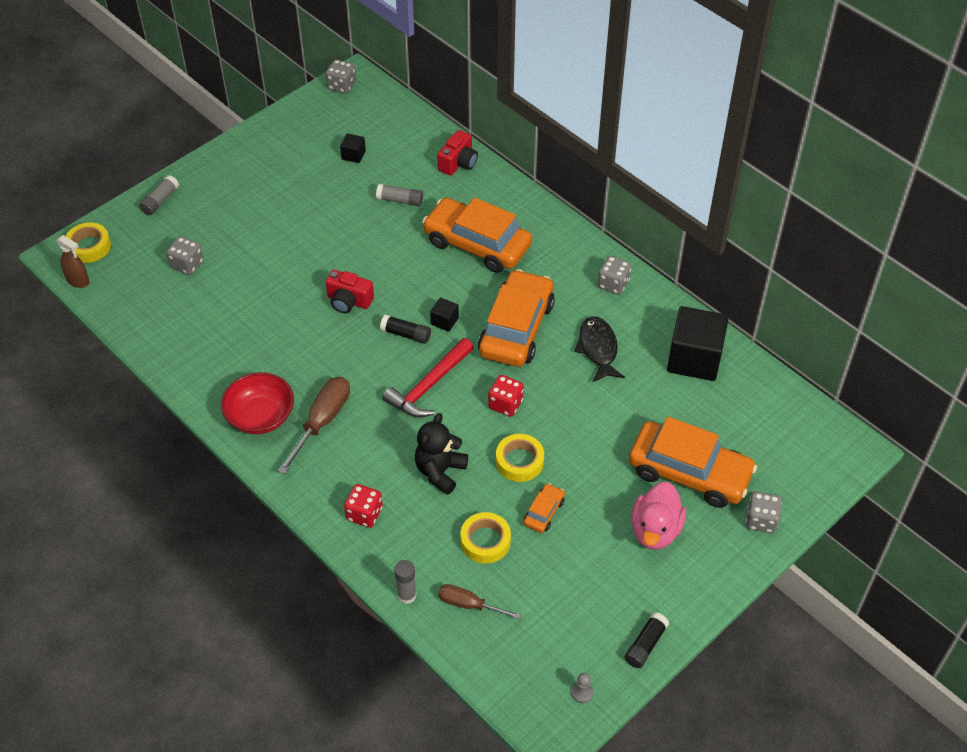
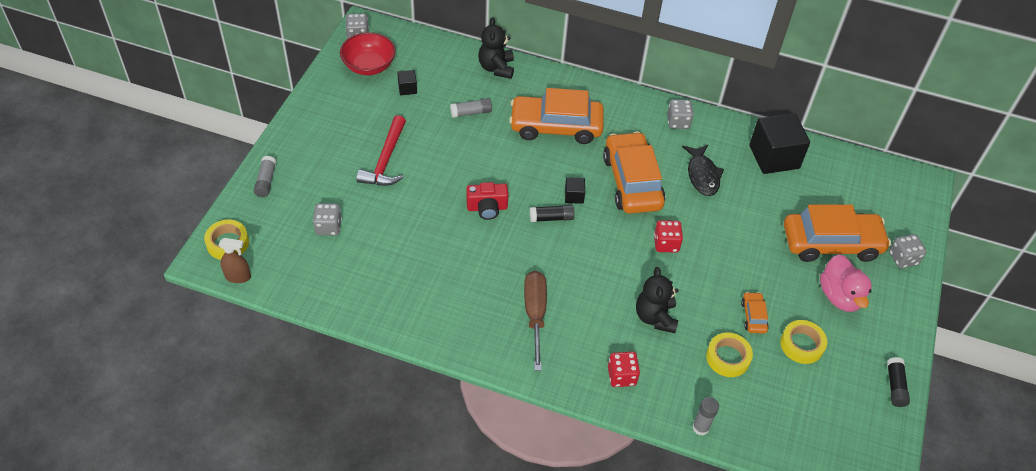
camera: 30 degrees left, 0 degrees up
red bowl [221,372,294,434] -> red bowl moved to [340,32,396,75]
red hammer [383,338,474,418] -> red hammer moved to [356,115,406,186]
red camera [437,130,478,176] -> black teddy bear [478,17,514,79]
brown screwdriver [438,584,521,619] -> none
yellow tape [496,434,544,482] -> yellow tape moved to [780,320,827,364]
grey pawn [571,673,594,703] -> none
black fish [574,316,625,382] -> black fish turned 150 degrees counterclockwise [682,144,724,196]

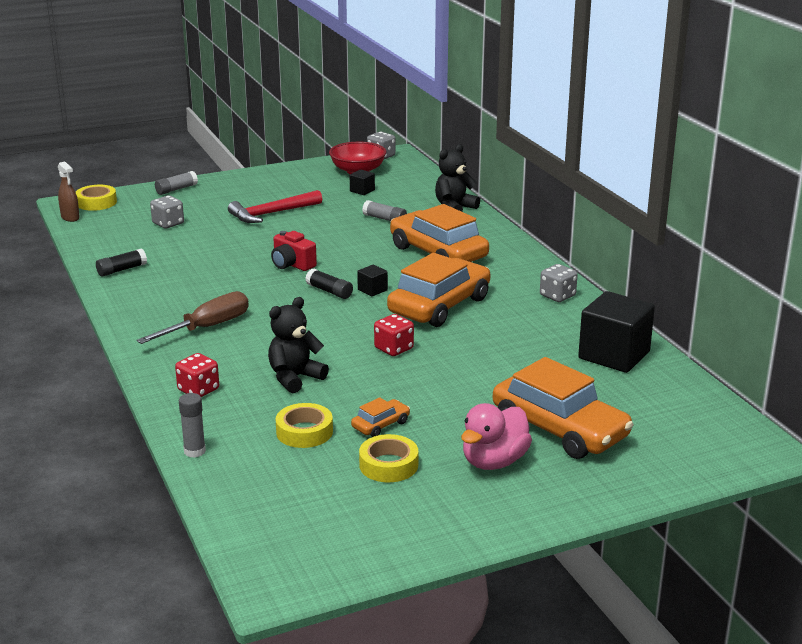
camera: 50 degrees right, 25 degrees down
black fish [682,144,724,196] -> none
black glue stick [887,357,910,407] -> black glue stick moved to [96,248,147,277]
grey dice [889,234,927,268] -> none

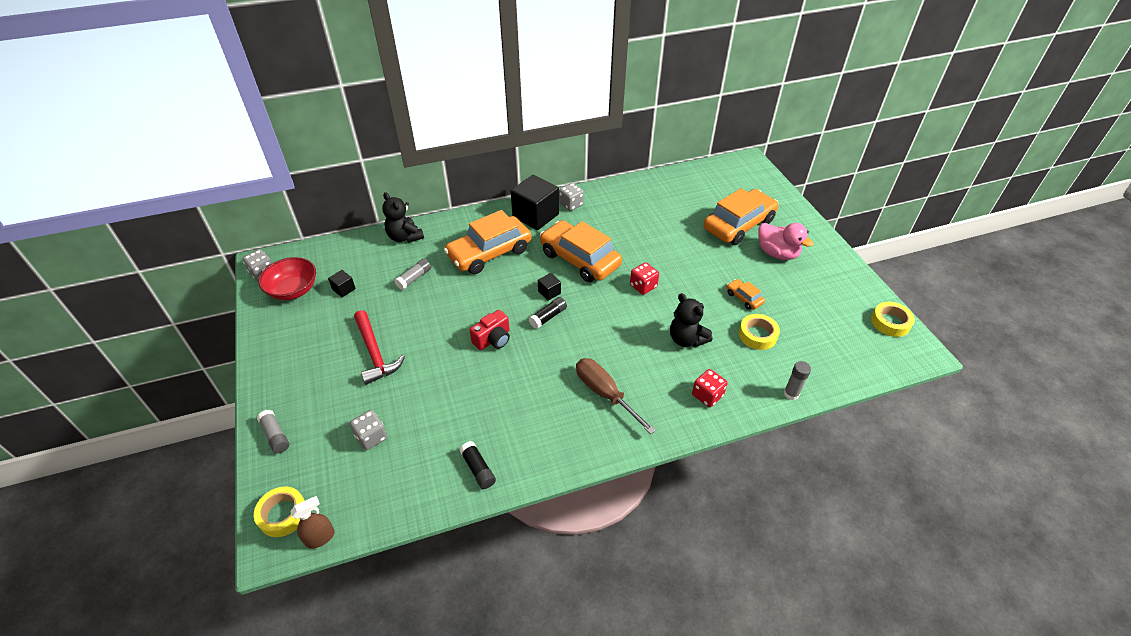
camera: 85 degrees left, 20 degrees up
yellow tape [359,434,418,482] -> yellow tape moved to [871,302,915,337]
black cube [578,291,655,373] -> black cube moved to [511,175,559,230]

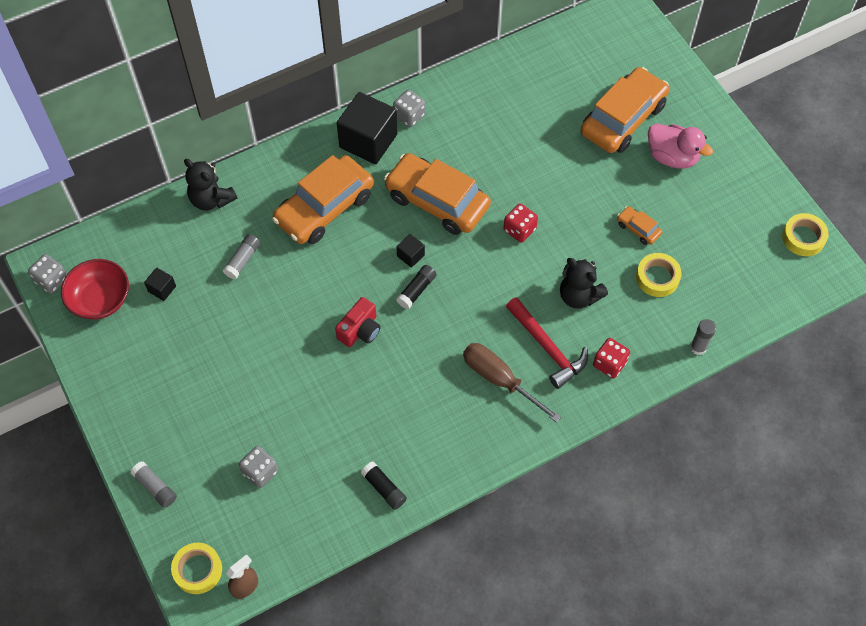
camera: 10 degrees left, 15 degrees up
red hammer [354,310,405,385] -> red hammer moved to [506,297,588,389]

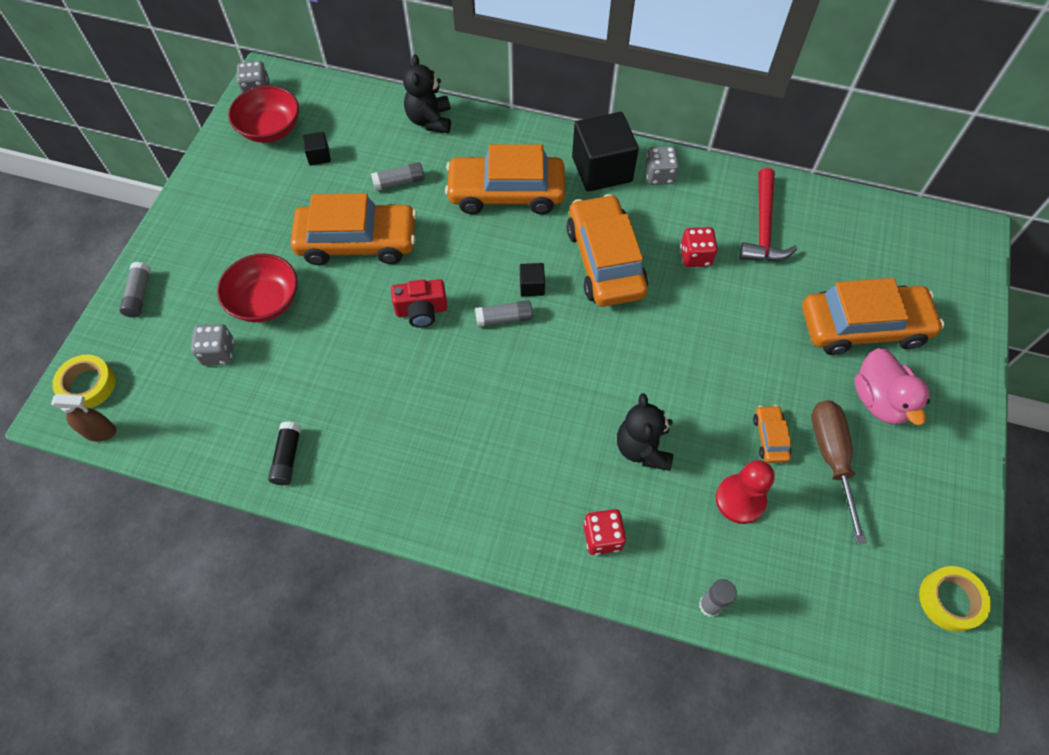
camera: 45 degrees right, 0 degrees up
black glue stick [396,265,437,309] -> grey glue stick [475,300,533,327]
brown screwdriver [463,343,561,423] -> brown screwdriver moved to [812,400,867,544]
red dice [503,203,538,243] -> red dice moved to [680,227,718,267]
red hammer [506,297,588,389] -> red hammer moved to [739,168,797,261]
yellow tape [636,253,682,297] -> red pawn [716,460,775,524]
none -> red bowl [217,253,298,322]
none -> orange car [290,193,417,265]

